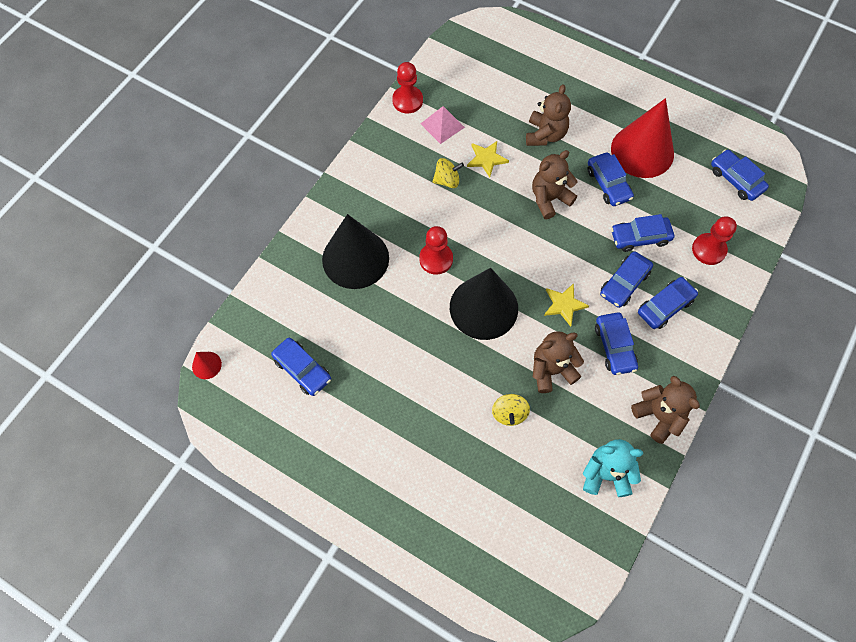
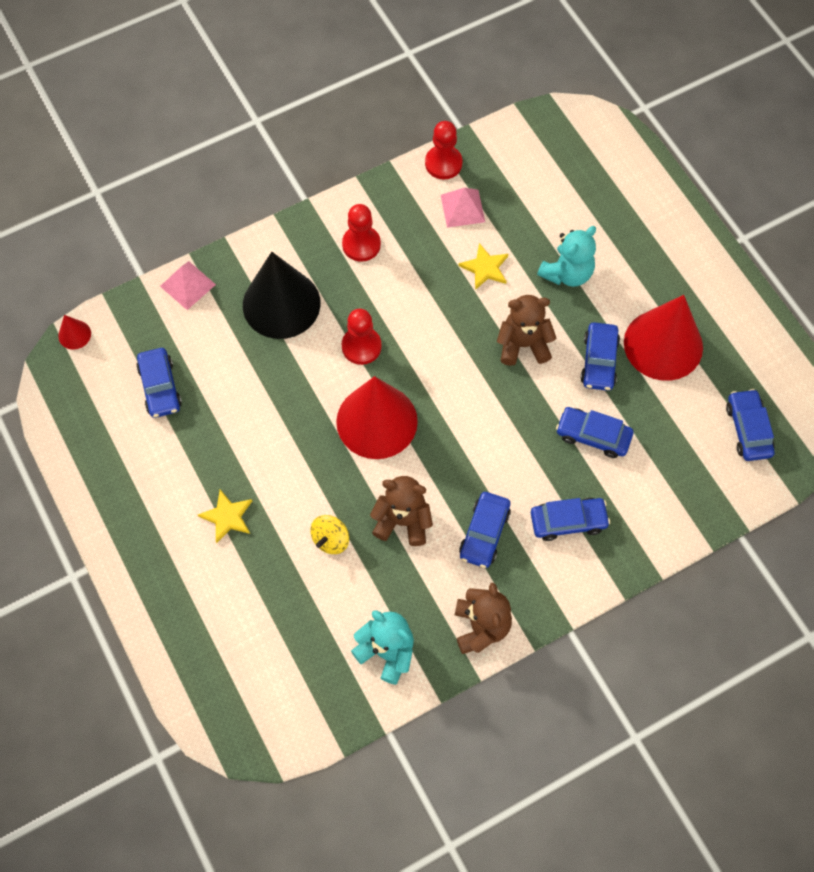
camera: 30 degrees right, 0 degrees up
yellow spinning top [433,158,464,188] -> none
black cone [450,268,518,340] -> red cone [336,376,418,459]
brown teddy bear [526,84,571,146] -> turquoise teddy bear [537,226,596,287]
yellow star [544,283,589,327] -> yellow star moved to [198,490,252,543]
blue car [600,251,653,308] -> none
red pawn [692,216,737,265] -> red pawn moved to [342,204,381,262]
none -> pink pyramid [160,261,216,310]

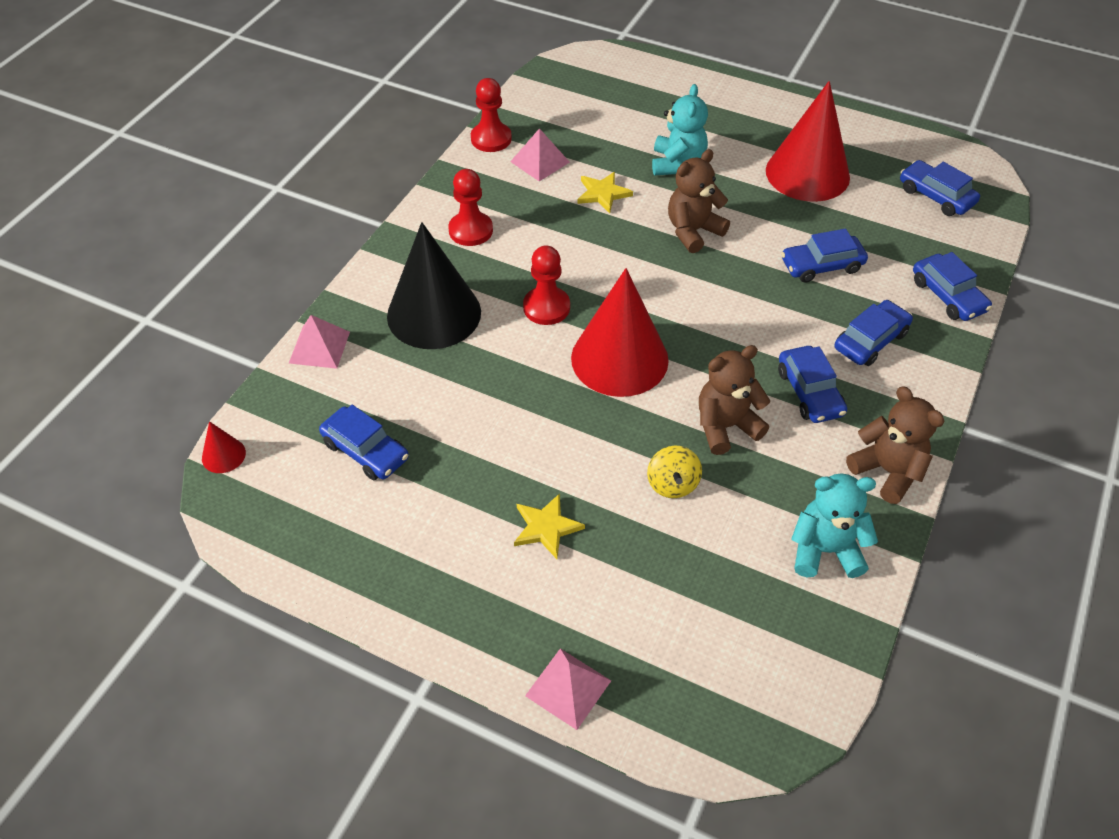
camera: 35 degrees left, 15 degrees down
blue car [581,322,620,391] -> blue car moved to [913,252,992,321]
none -> pink pyramid [525,648,611,730]

